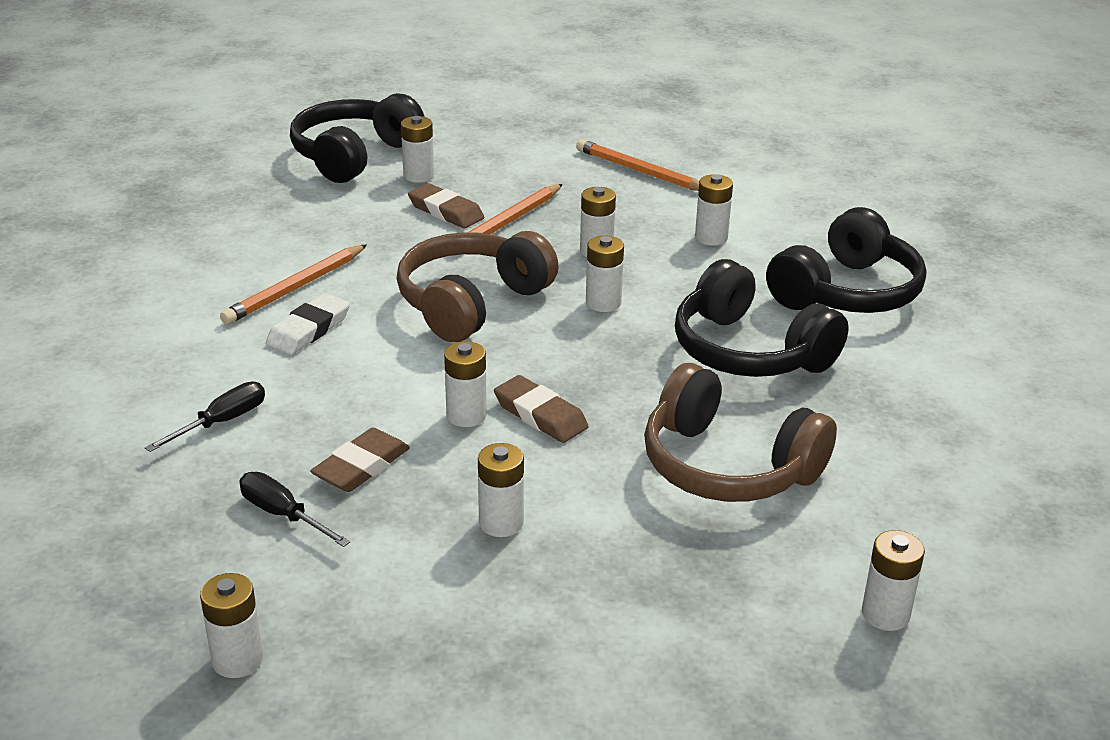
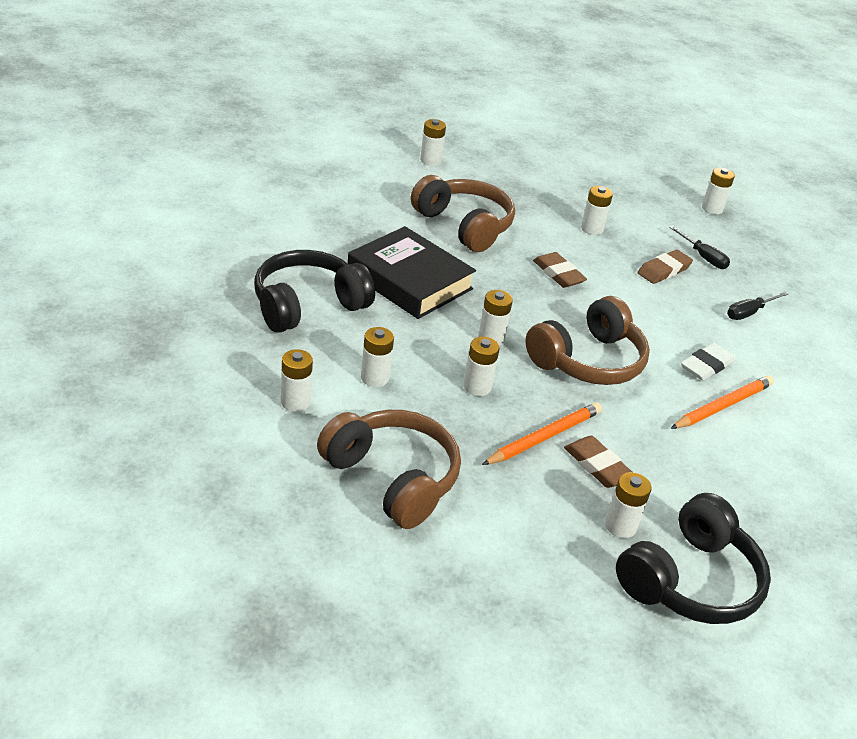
camera: 170 degrees left, 5 degrees up
white battery [444,341,487,427] -> white battery moved to [281,349,313,412]
orange pencil [576,139,699,191] -> brown headphones [317,410,461,529]
black headphones [675,259,849,377] -> black book [348,226,476,319]

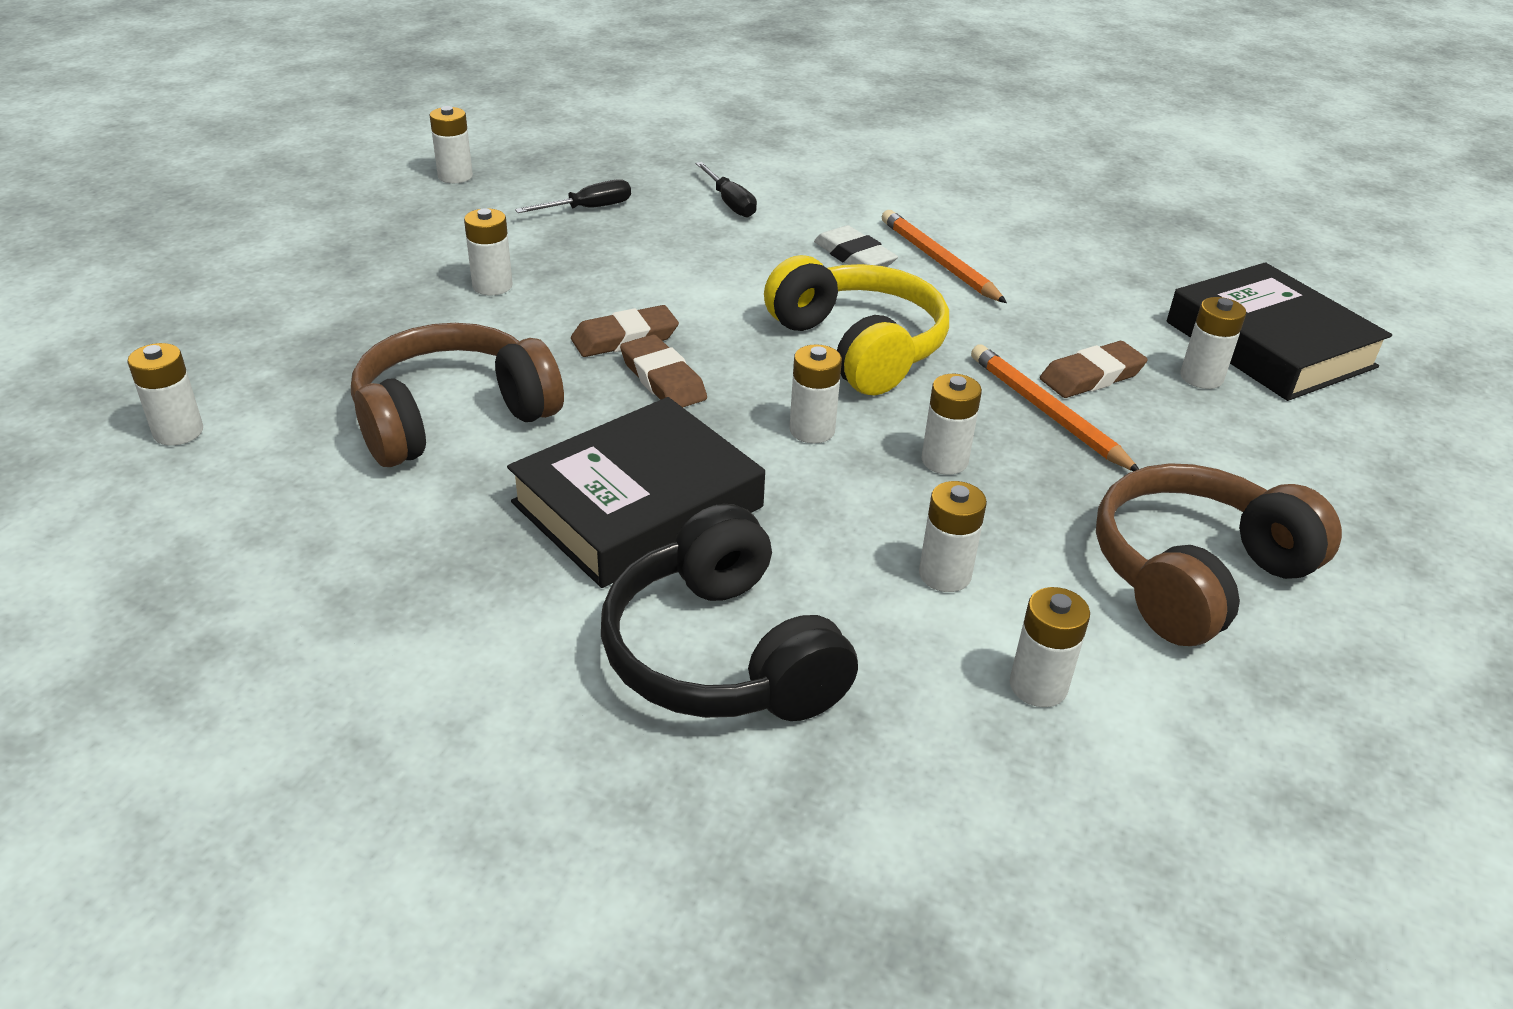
camera: 80 degrees left, 0 degrees up
brown headphones [525,296,650,385] -> yellow headphones [764,255,949,396]
black headphones [616,493,771,624] -> black book [1167,262,1392,401]
brown eraser [637,249,693,284] -> brown eraser moved to [620,335,707,407]

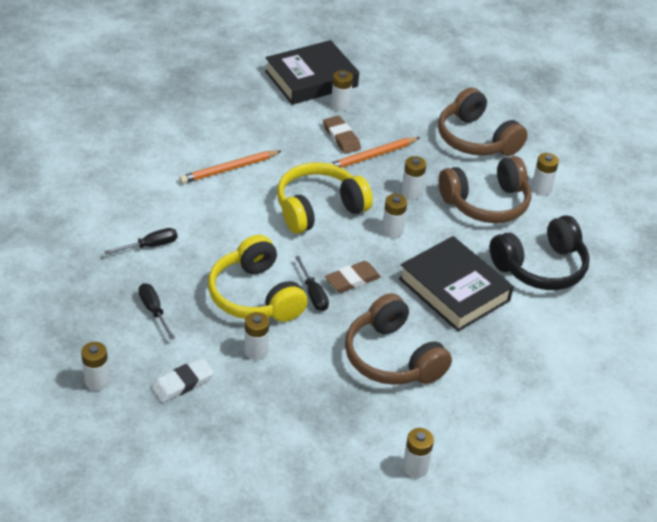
camera: 90 degrees left, 5 degrees up
brown eraser [571,305,679,357] -> black screwdriver [295,256,329,311]
white eraser [814,225,898,267] -> white eraser moved to [151,358,214,402]
white battery [919,481,987,592] -> brown headphones [439,156,531,223]
none -> yellow headphones [208,235,308,322]

